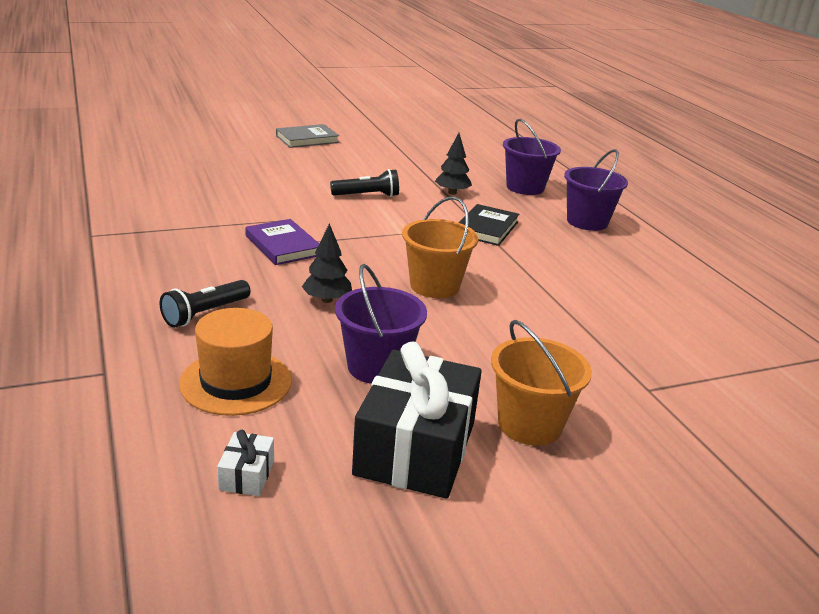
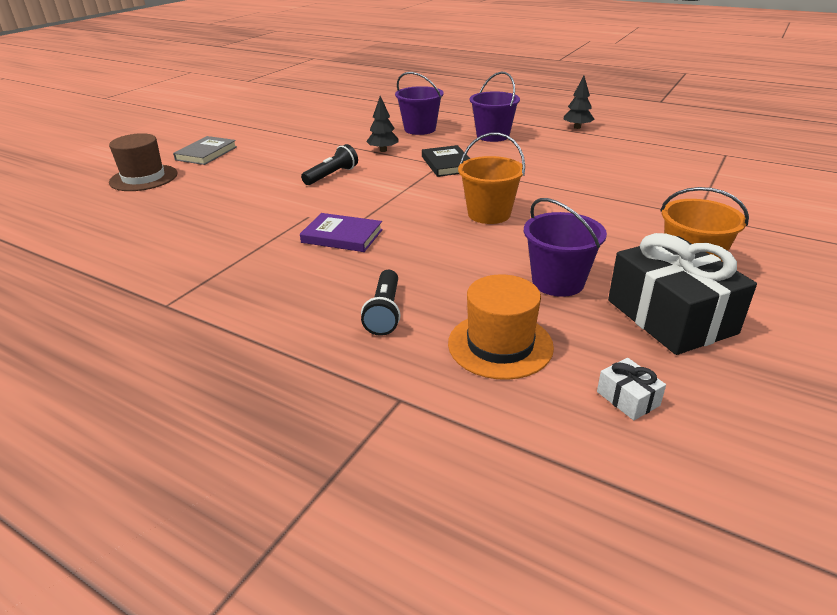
camera: 35 degrees left, 5 degrees up
black tree [302,223,352,303] -> black tree moved to [564,76,594,129]
none -> brown hat [109,133,178,191]

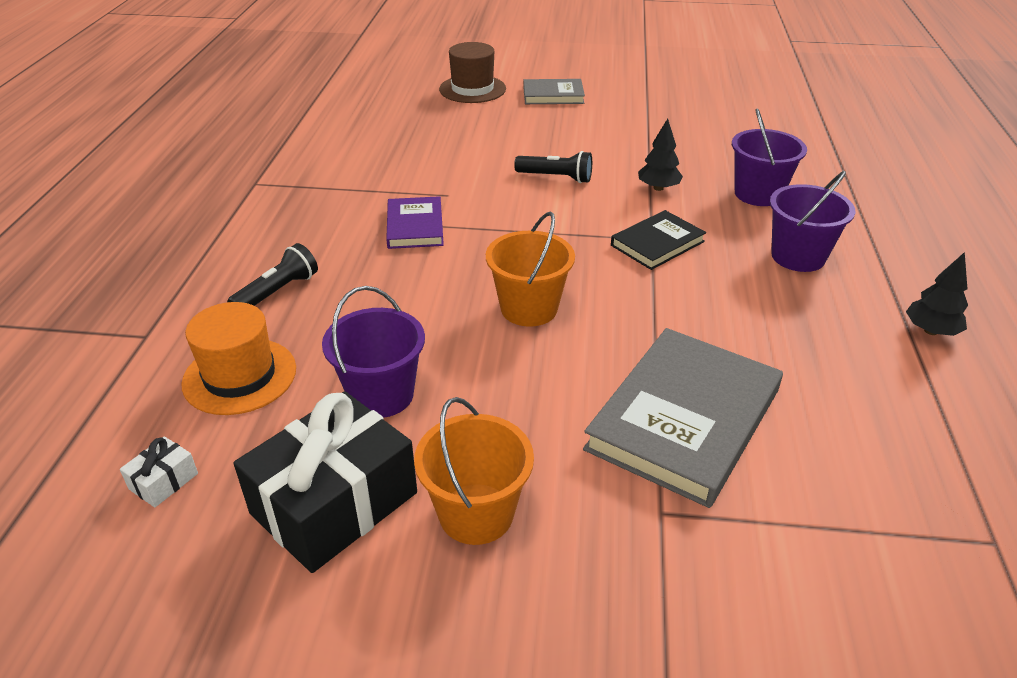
camera: 65 degrees right, 5 degrees up
black flashlight [361,270,401,336] -> black flashlight turned 150 degrees clockwise [227,243,318,306]
none -> grey book [583,328,783,508]

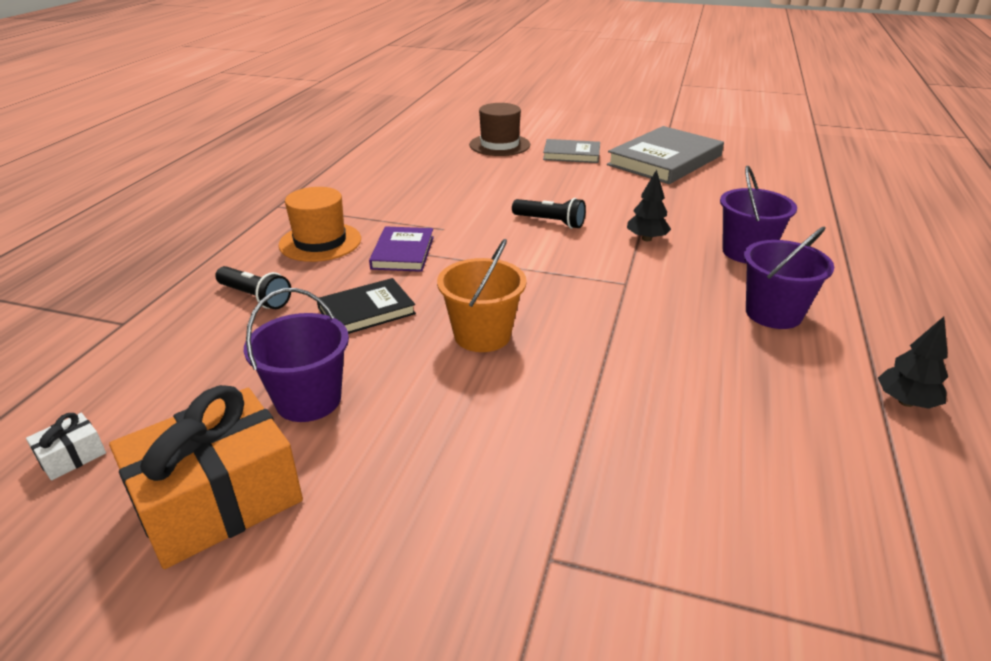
camera: 10 degrees right, 5 degrees down
orange hat [181,302,296,415] -> orange hat moved to [278,187,361,262]
black flashlight [227,243,318,306] -> black flashlight turned 75 degrees clockwise [215,266,291,309]
black gift [234,391,417,573] -> orange gift [109,385,303,569]
orange bucket [414,397,534,545] -> none
grey book [583,328,783,508] -> grey book moved to [607,126,724,184]
black book [611,210,706,270] -> black book moved to [317,278,416,334]

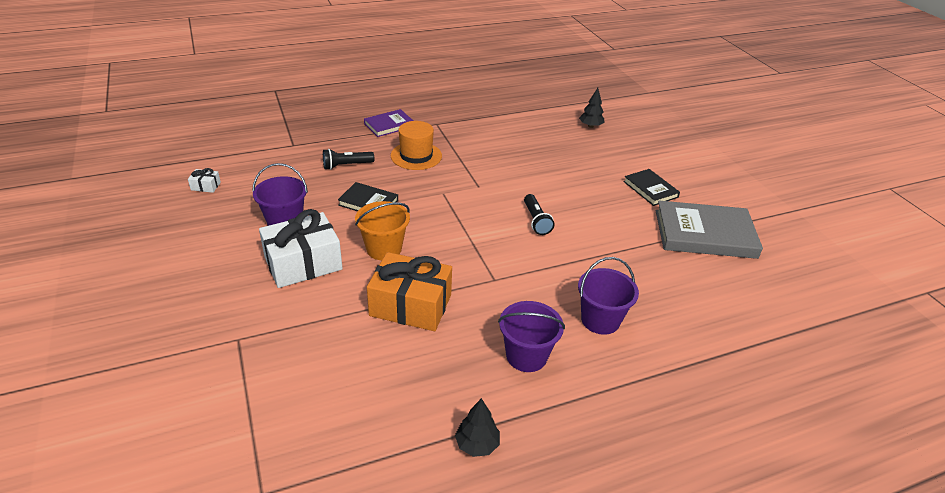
camera: 50 degrees right, 5 degrees up
orange gift [109,385,303,569] -> orange gift moved to [367,252,452,331]
black flashlight [215,266,291,309] -> black flashlight turned 75 degrees clockwise [323,149,374,170]
purple book [369,226,434,272] -> purple book moved to [364,109,413,137]
brown hat [469,103,530,156] -> none
grey book [543,139,600,163] -> black book [623,169,680,206]
black tree [627,170,671,241] -> black tree moved to [579,88,605,128]
none -> white gift [259,209,343,288]

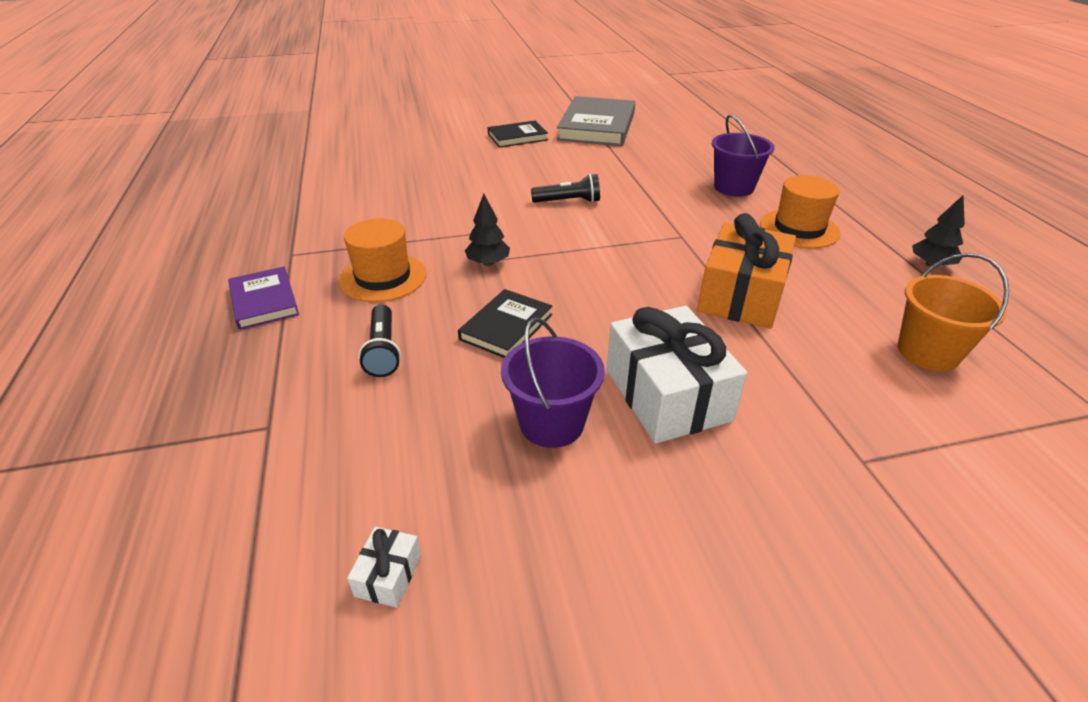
camera: 80 degrees left, 0 degrees up
orange bucket [355,201,410,260] -> orange bucket moved to [898,253,1009,371]
purple bucket [498,301,565,372] -> orange hat [760,175,841,248]
black tree [579,88,605,128] -> black tree moved to [465,194,510,266]

